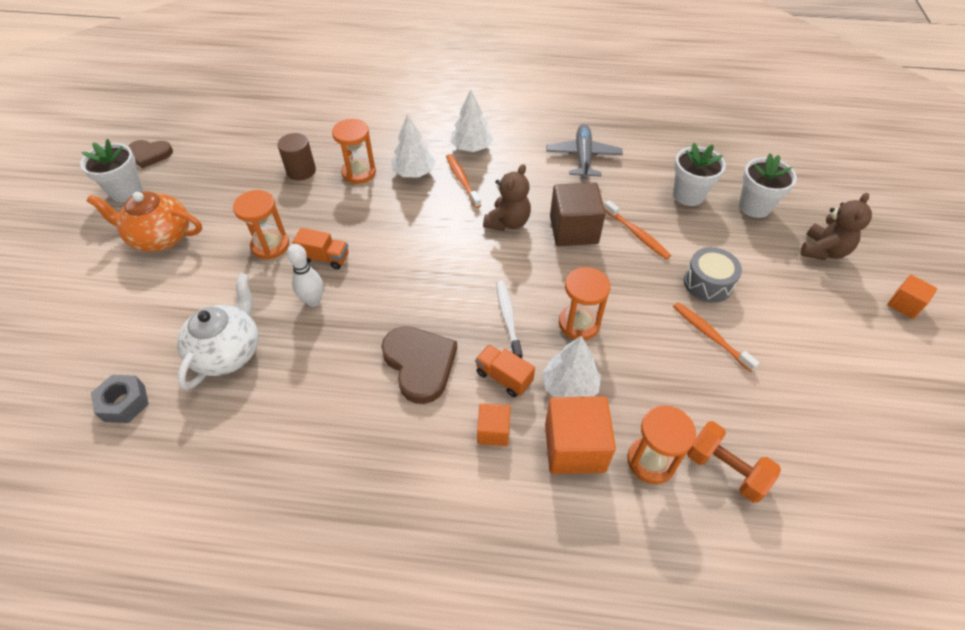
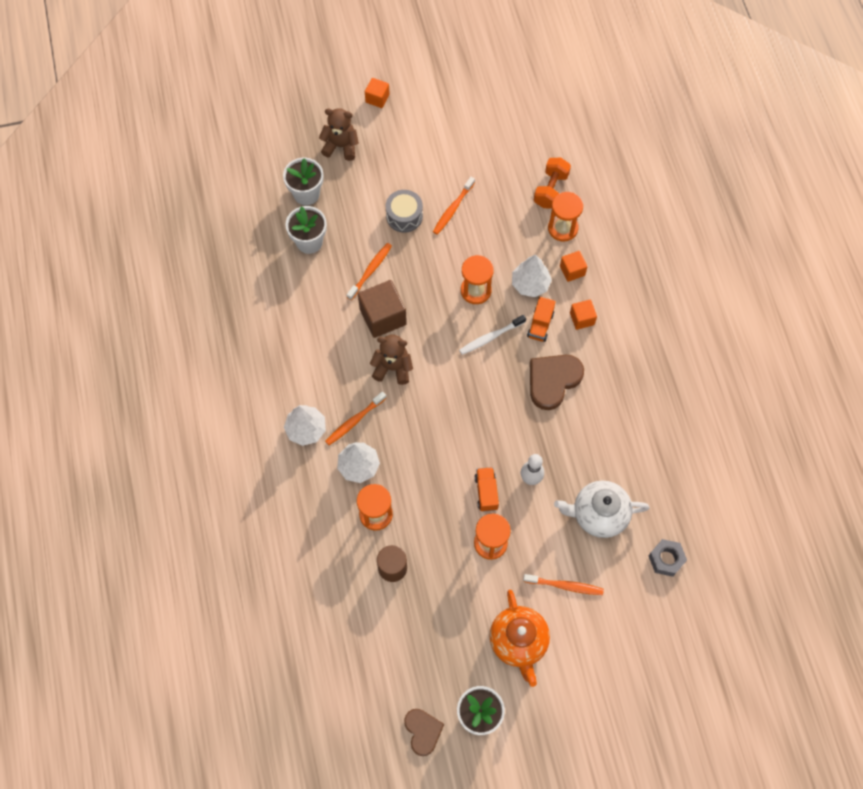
camera: 110 degrees left, 15 degrees up
orange cube [545,396,616,474] -> orange cube [560,251,587,282], size x0.55
grey plane [546,124,623,179] -> none
none -> orange toothbrush [523,574,604,595]

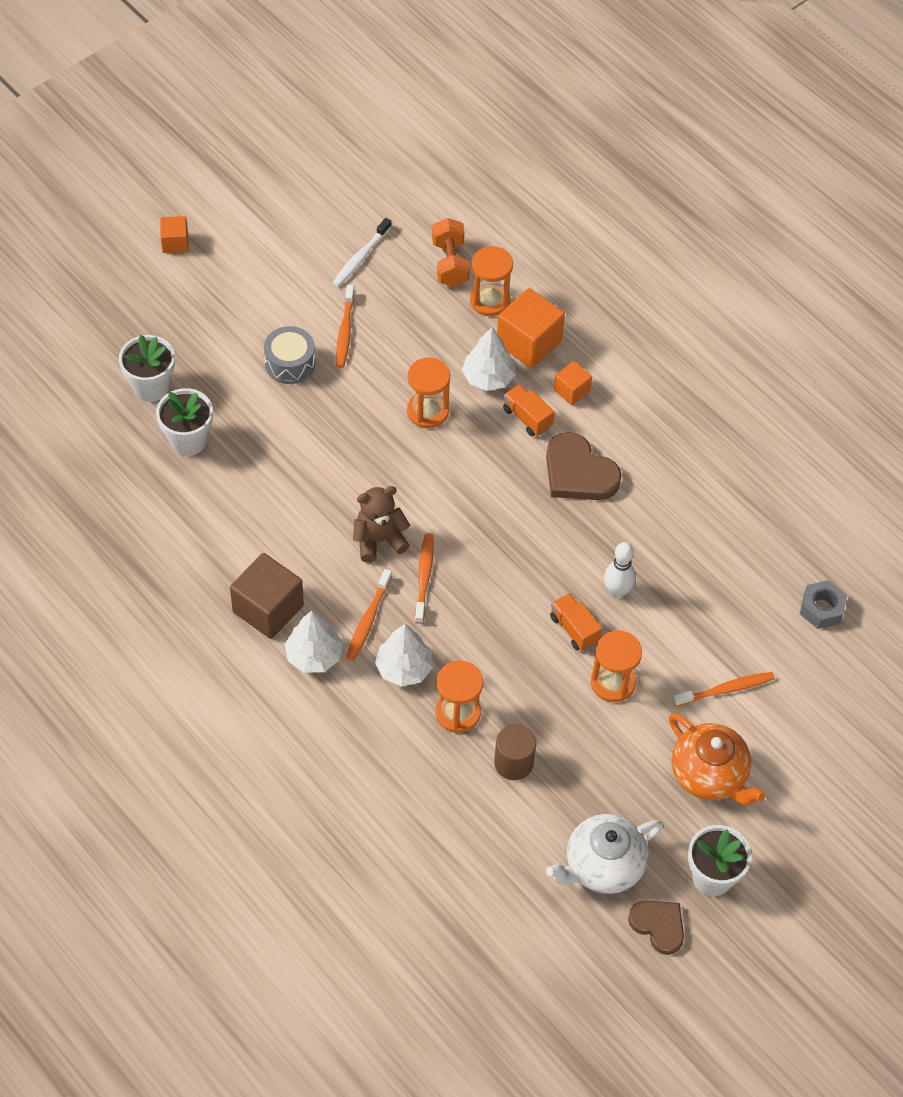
camera: 30 degrees left, 10 degrees down
brown teddy bear [319,108,359,161] -> none
orange toothbrush [347,243,392,300] -> orange toothbrush moved to [415,533,434,624]
brown cube [358,280,407,338] -> brown cube moved to [230,553,304,639]
white toothbrush [459,315,526,355] -> white toothbrush moved to [332,218,391,287]
orange truck [527,297,556,342] -> orange truck turned 150 degrees clockwise [503,384,555,436]
brown heart [530,355,584,410] -> brown heart turned 60 degrees counterclockwise [546,432,622,500]
white teapot [554,481,649,538] -> white teapot moved to [546,814,664,894]
orange cube [560,251,587,282] -> orange cube [497,288,565,368], size x1.81

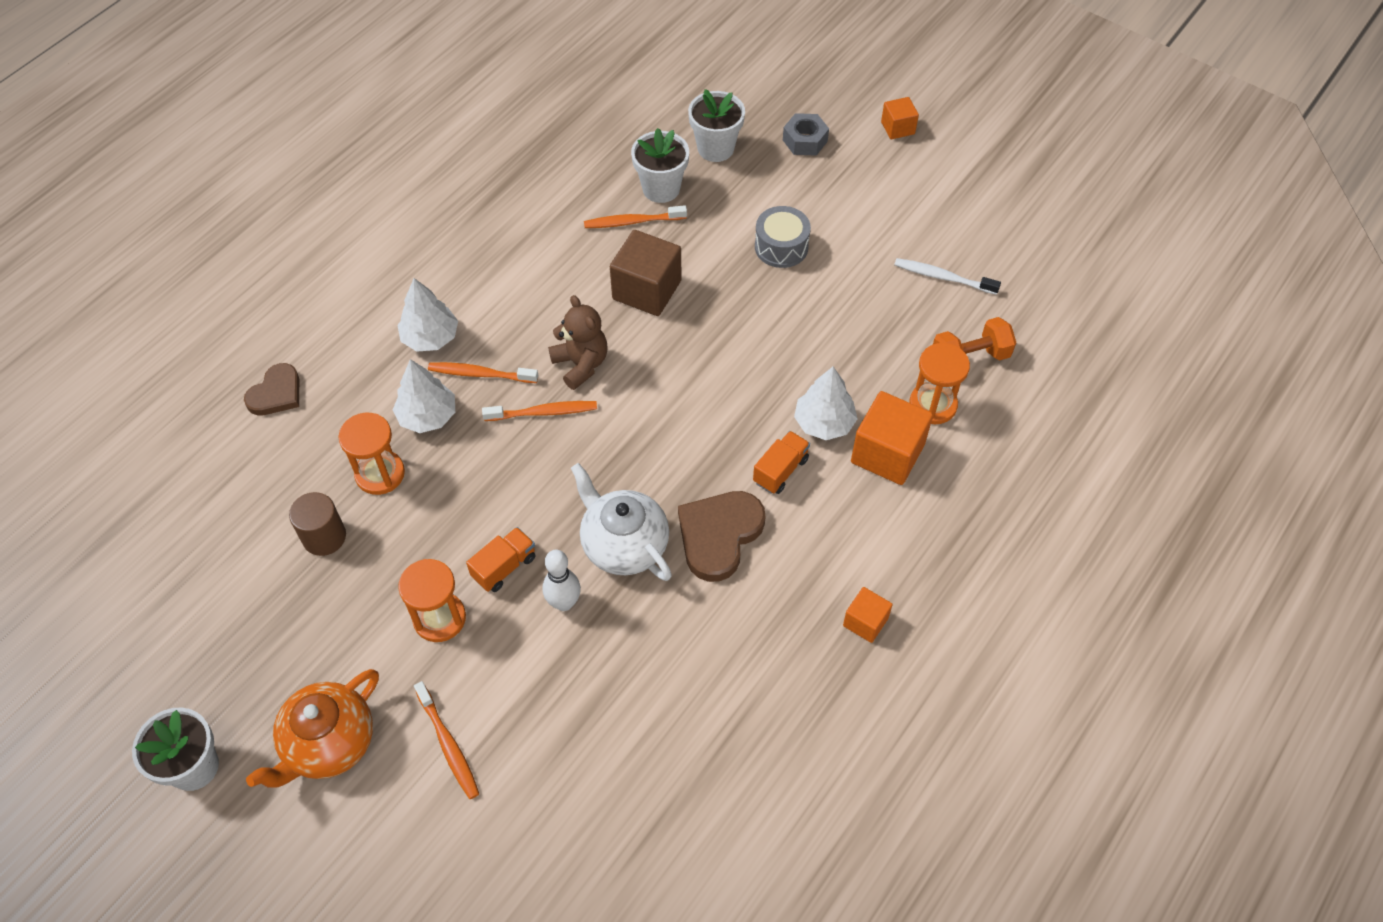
camera: 80 degrees right, 0 degrees up
brown cube [230,553,304,639] -> brown cube moved to [610,230,681,316]
orange toothbrush [336,284,355,368] -> orange toothbrush moved to [584,205,687,228]
orange hourglass [407,358,450,428] -> none
white teapot [546,814,664,894] -> white teapot moved to [571,463,672,581]
orange cube [554,361,592,405] -> orange cube moved to [843,587,893,643]
brown heart [628,900,684,955] -> brown heart moved to [244,363,299,415]
grey nut [800,580,847,629] -> grey nut moved to [783,113,829,156]

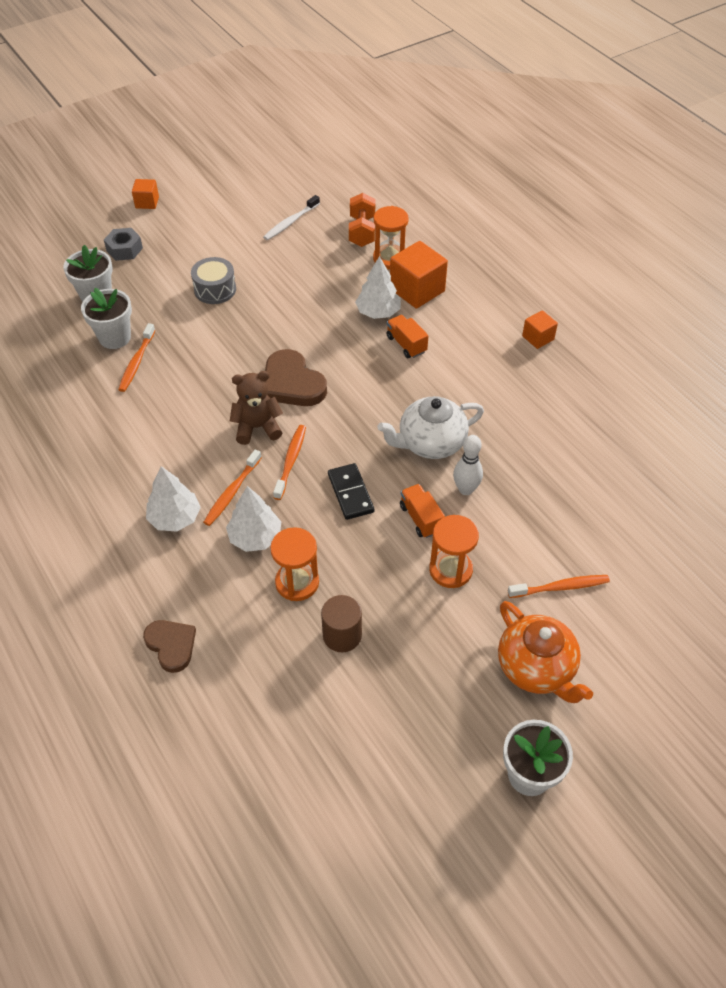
camera: 70 degrees left, 5 degrees down
brown cube [610,230,681,316] -> none
brown heart [678,491,766,582] -> brown heart moved to [265,349,327,406]
none -> black domino [328,463,374,520]

